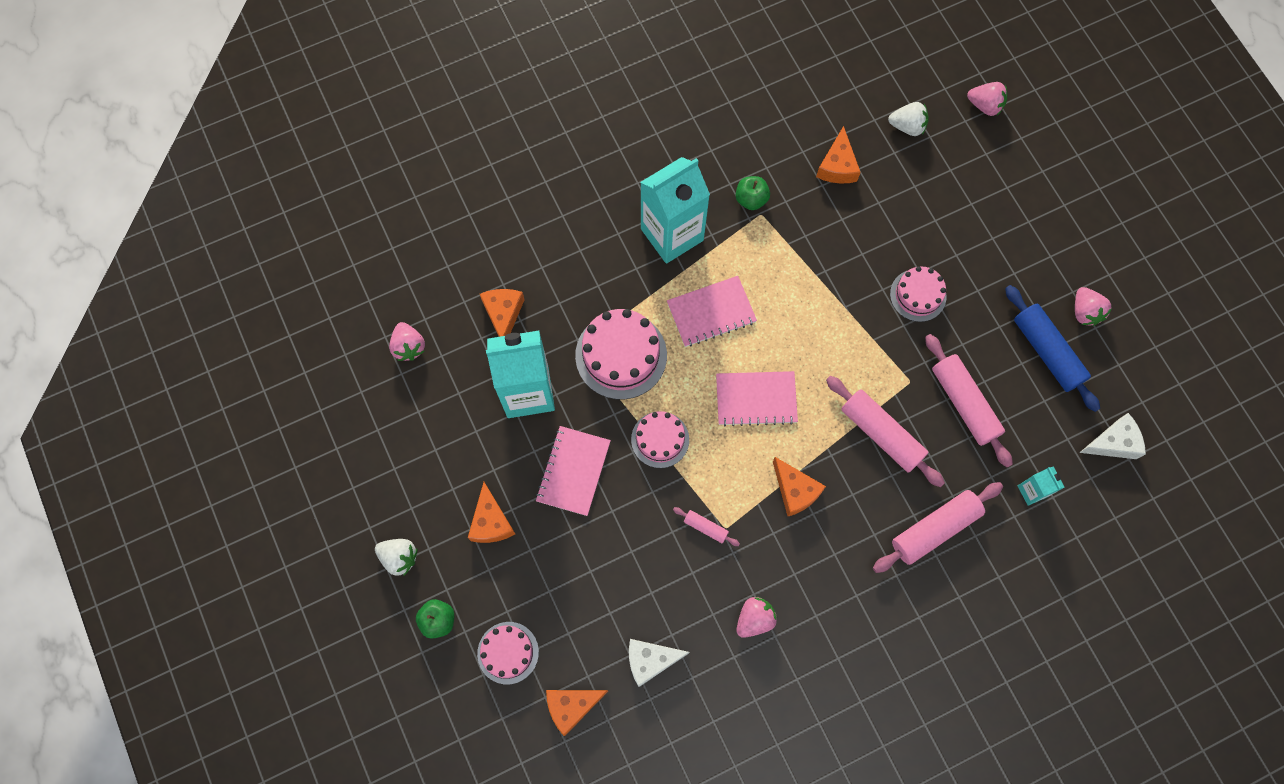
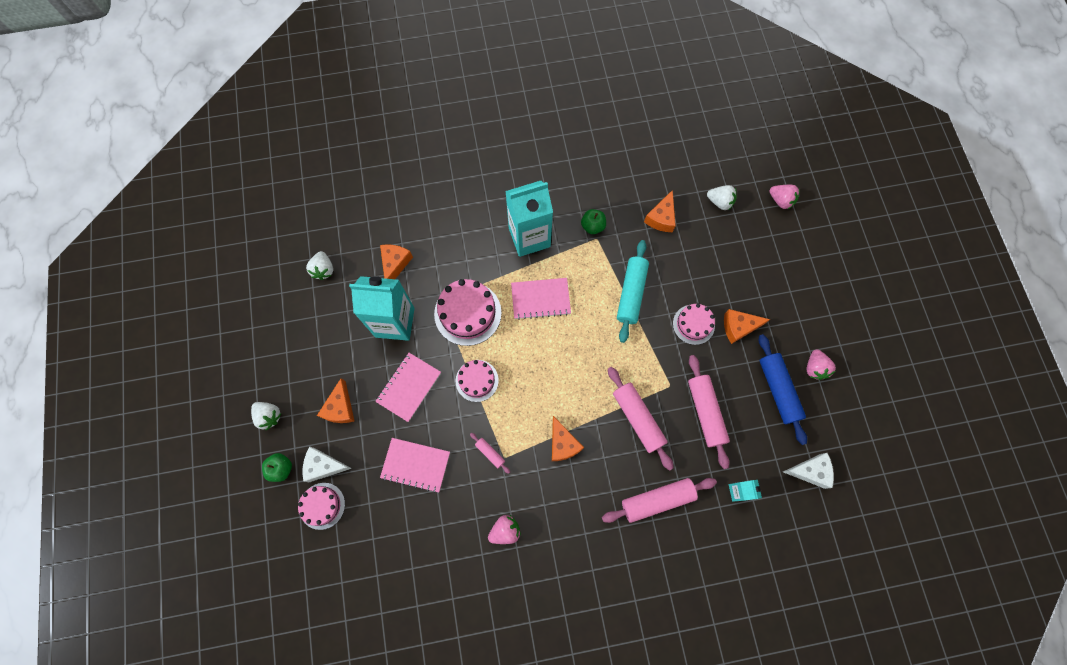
camera: 15 degrees right, 0 degrees up
pink strawberry [389,322,425,361] -> white strawberry [306,251,333,280]
orange cheese [546,690,608,736] -> orange cheese moved to [724,309,770,344]
white cheese [629,639,689,687] -> white cheese moved to [302,447,352,482]
pink notebook [716,371,798,426] -> pink notebook moved to [380,438,450,493]
none -> turquoise rolling pin [617,240,649,343]

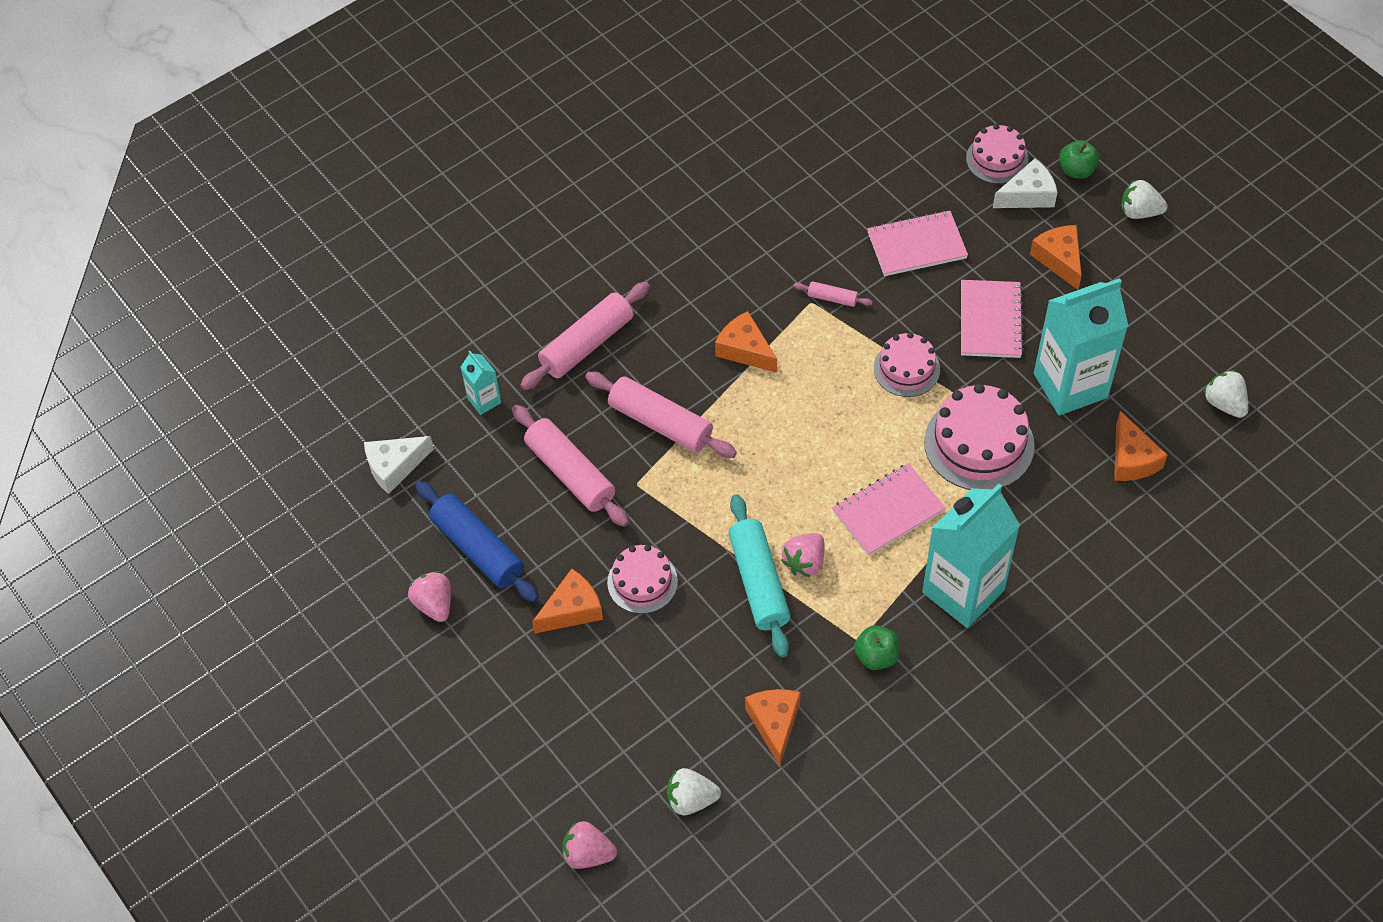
camera: 155 degrees right, 15 degrees down
pink strawberry [488,515,521,544] -> pink strawberry moved to [781,533,825,577]

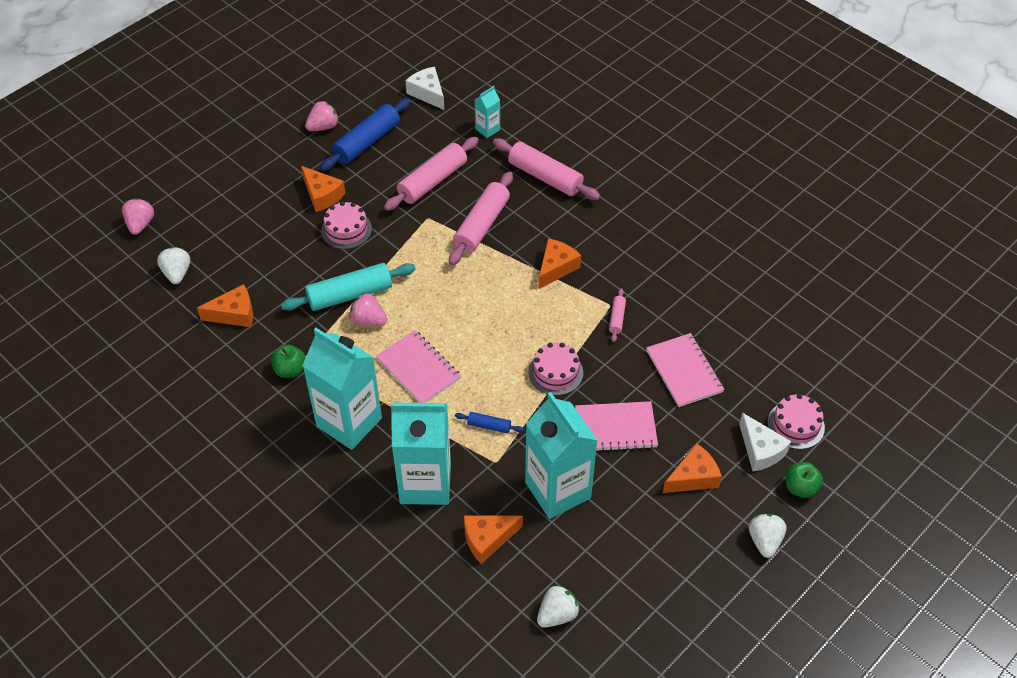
camera: 80 degrees right, 5 degrees down
pink cake [924,383,1035,490] -> blue rolling pin [455,412,524,434]
none -> turquoise carton [391,403,451,505]

